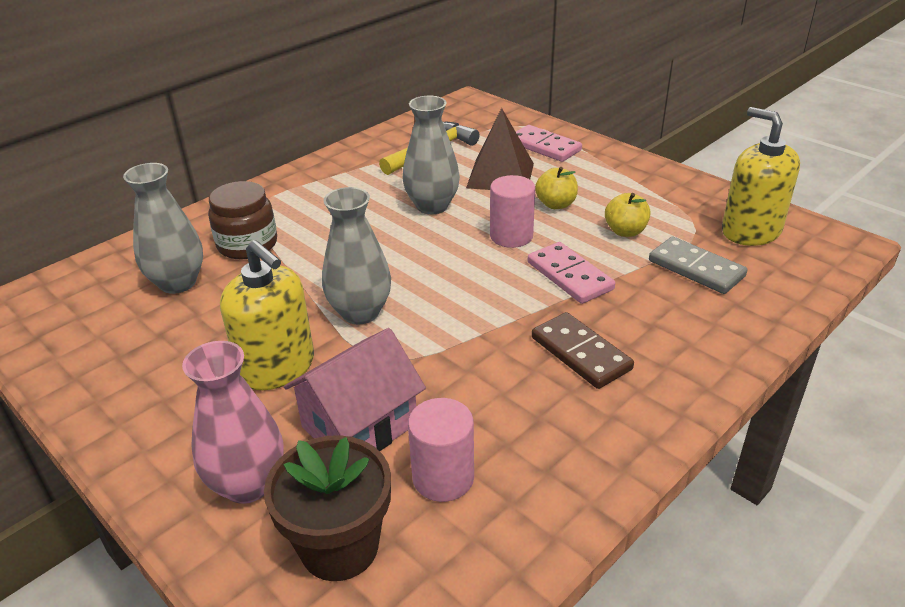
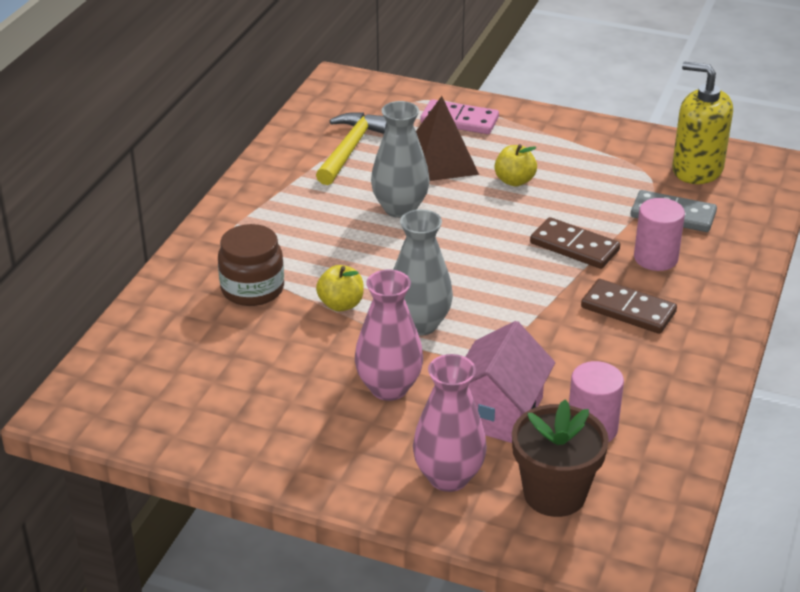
camera: 25 degrees left, 0 degrees up
grey vase [123,163,203,294] -> none
yellow soap dispenser [220,240,314,390] -> pink vase [355,270,423,401]
pink cylinder [490,175,535,248] -> pink cylinder moved to [634,198,685,271]
pink domino [528,242,615,304] -> brown domino [530,217,620,269]
yellow apple [605,193,651,237] -> yellow apple moved to [316,265,364,311]

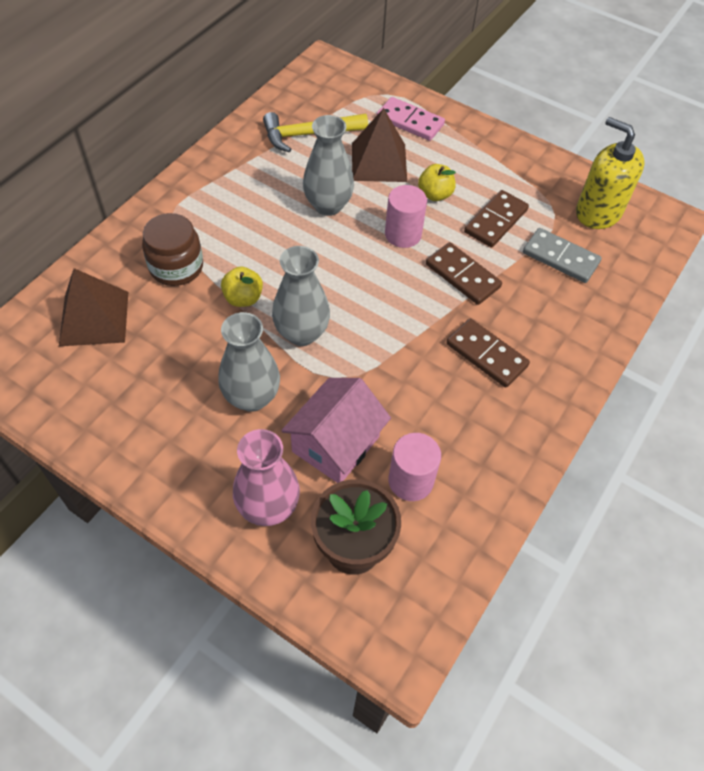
camera: 10 degrees right, 20 degrees up
yellow hammer [316,112,387,185] -> yellow hammer turned 135 degrees counterclockwise [263,112,368,152]
pink vase [355,270,423,401] -> grey vase [218,312,280,412]
pink cylinder [634,198,685,271] -> pink cylinder moved to [385,185,427,248]
none -> brown pyramid [59,268,128,346]
none -> brown domino [464,190,529,248]

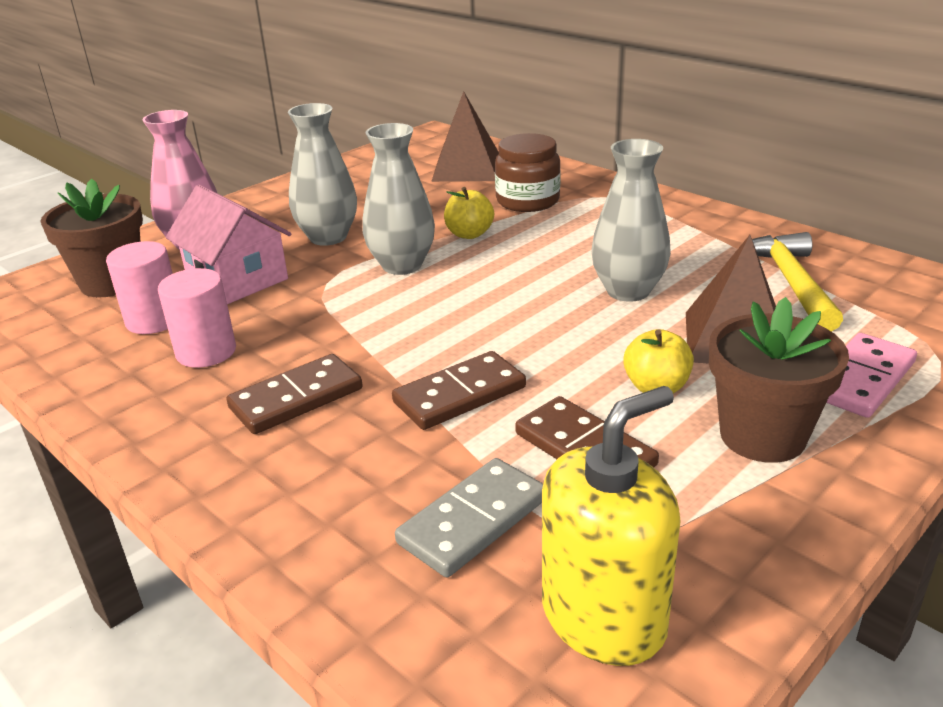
camera: 105 degrees right, 25 degrees down
pink cylinder [385,185,427,248] -> pink cylinder moved to [158,268,236,368]
none -> brown flower pot [709,297,849,463]

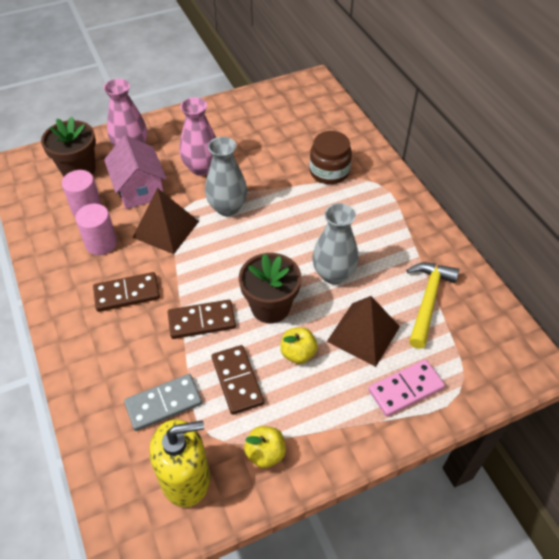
camera: 20 degrees right, 20 degrees up
grey vase [288,103,357,246] -> pink vase [180,97,216,176]
brown pyramid [431,91,499,182] -> brown pyramid moved to [133,188,199,254]
yellow apple [444,187,494,239] -> yellow apple moved to [244,426,286,468]
brown flower pot [709,297,849,463] -> brown flower pot moved to [239,253,301,323]

